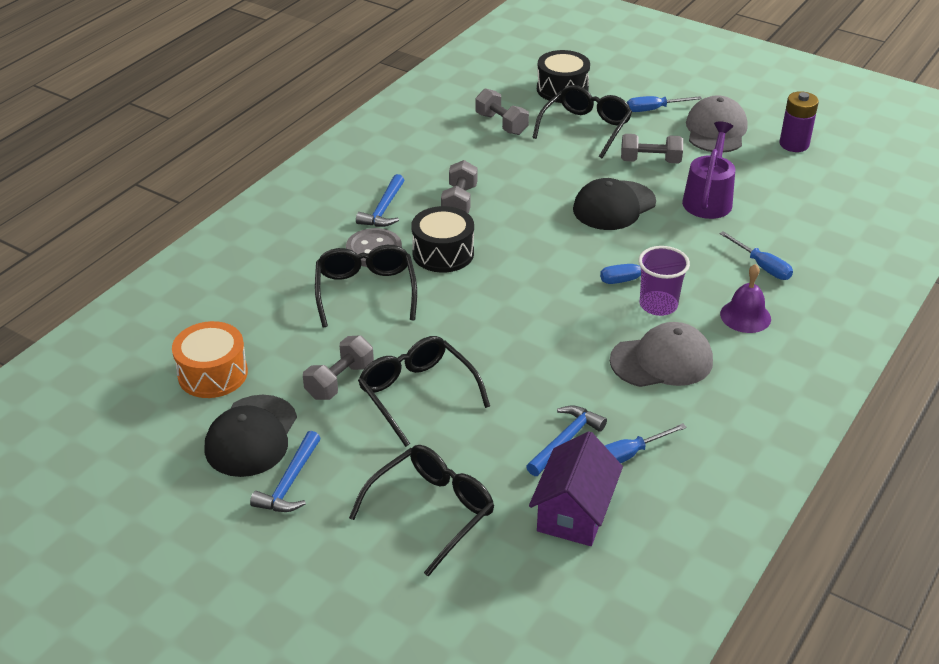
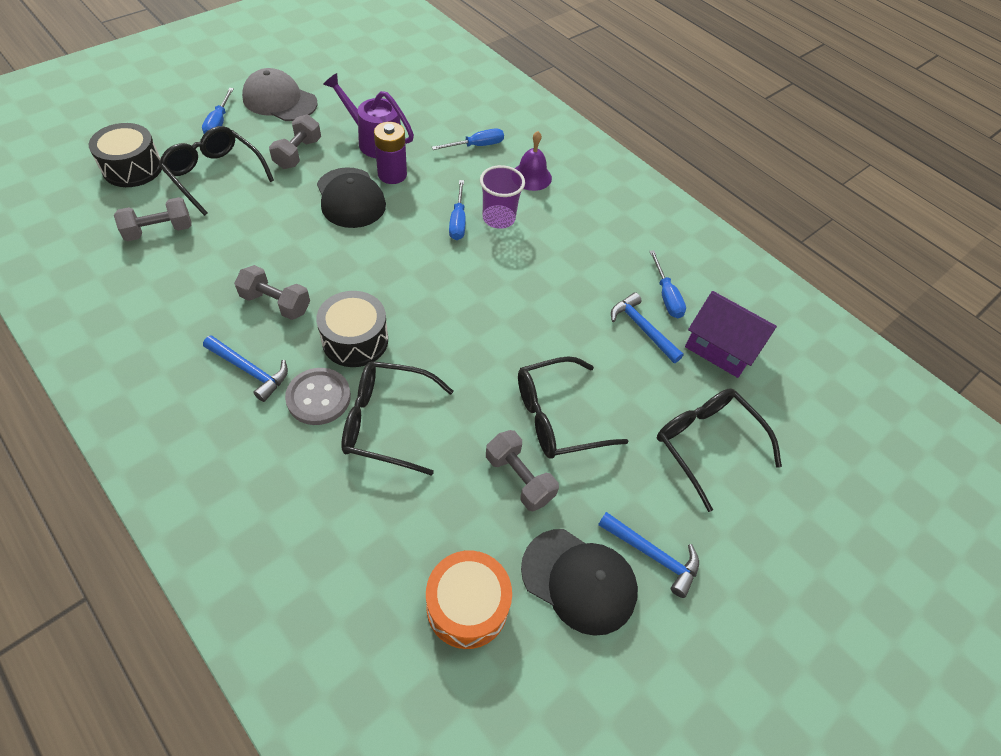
camera: 80 degrees left, 15 degrees up
grey cap [610,322,713,387] -> none
purple battery [779,91,819,152] -> purple battery moved to [374,122,407,184]

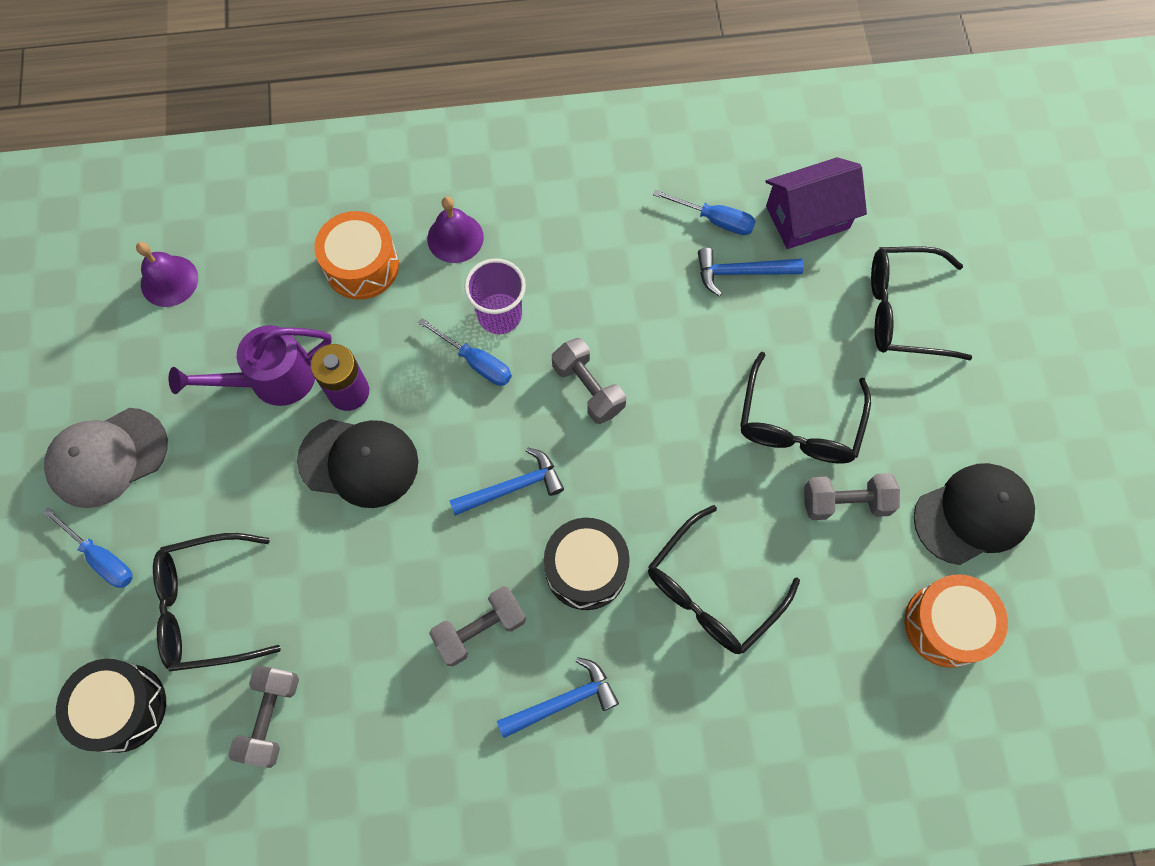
camera: 50 degrees left, 15 degrees up
grey dumbbell [269,114,321,169] -> grey dumbbell moved to [552,338,626,424]
grey button [285,368,351,425] -> none
blue screwdriver [432,128,504,150] -> orange drum [314,211,399,300]
blue hammer [598,512,699,598] -> blue hammer moved to [449,447,564,516]
none -> purple bell [136,242,198,307]

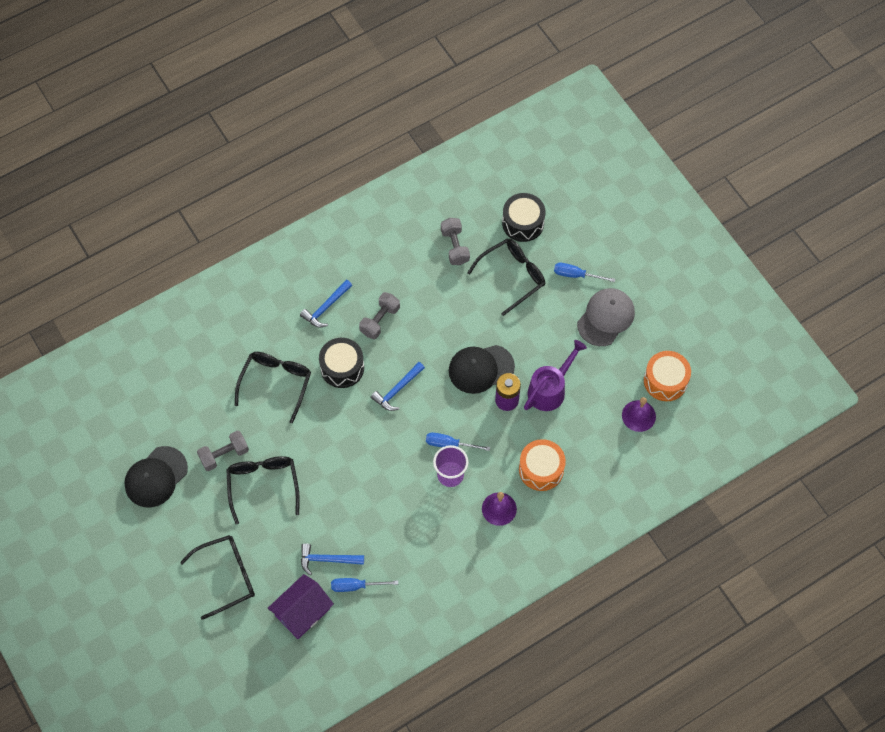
camera: 155 degrees right, 5 degrees down
grey dumbbell [552,338,626,424] -> none
blue hammer [698,248,804,296] -> blue hammer turned 150 degrees counterclockwise [301,543,364,575]
orange drum [905,574,1008,668] -> orange drum moved to [644,351,691,401]

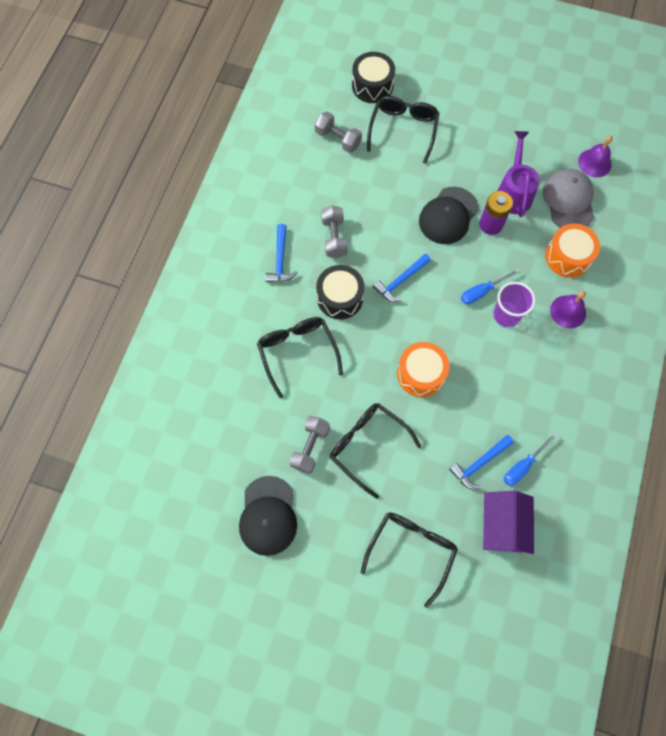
camera: 40 degrees left, 5 degrees up
blue hammer [371,362,425,411] -> blue hammer turned 45 degrees clockwise [373,254,431,302]
blue screwdriver [554,263,615,282] -> none
grey cap [577,288,635,346] -> grey cap moved to [542,169,594,228]
orange drum [644,351,691,401] -> orange drum moved to [397,342,449,397]

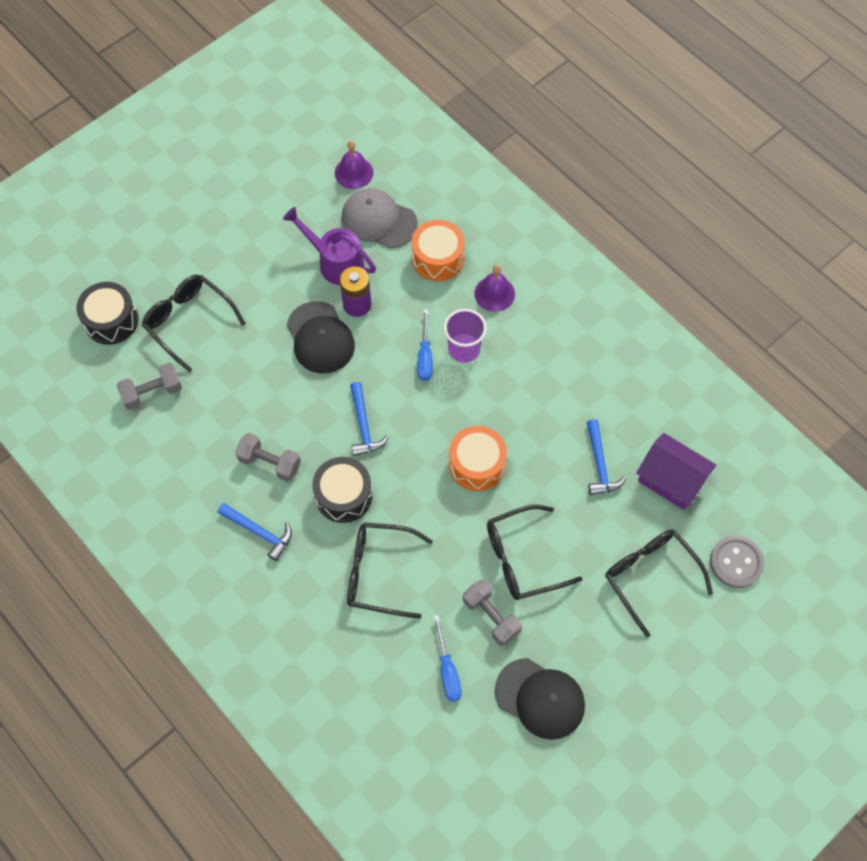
camera: 60 degrees left, 5 degrees down
blue screwdriver [504,433,557,486] -> blue screwdriver moved to [433,615,462,701]
none -> grey button [710,535,764,588]

